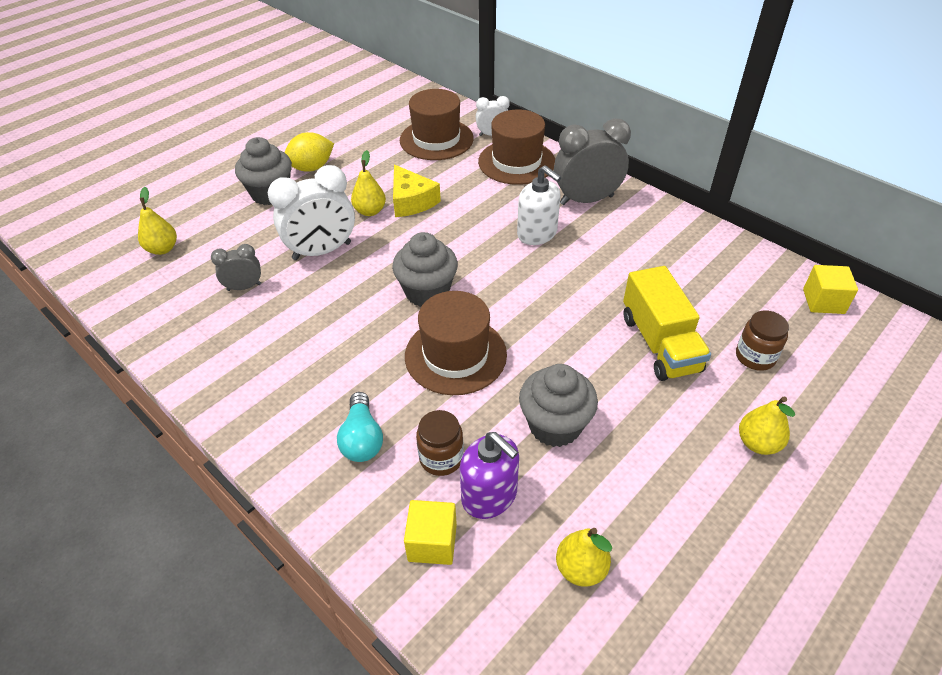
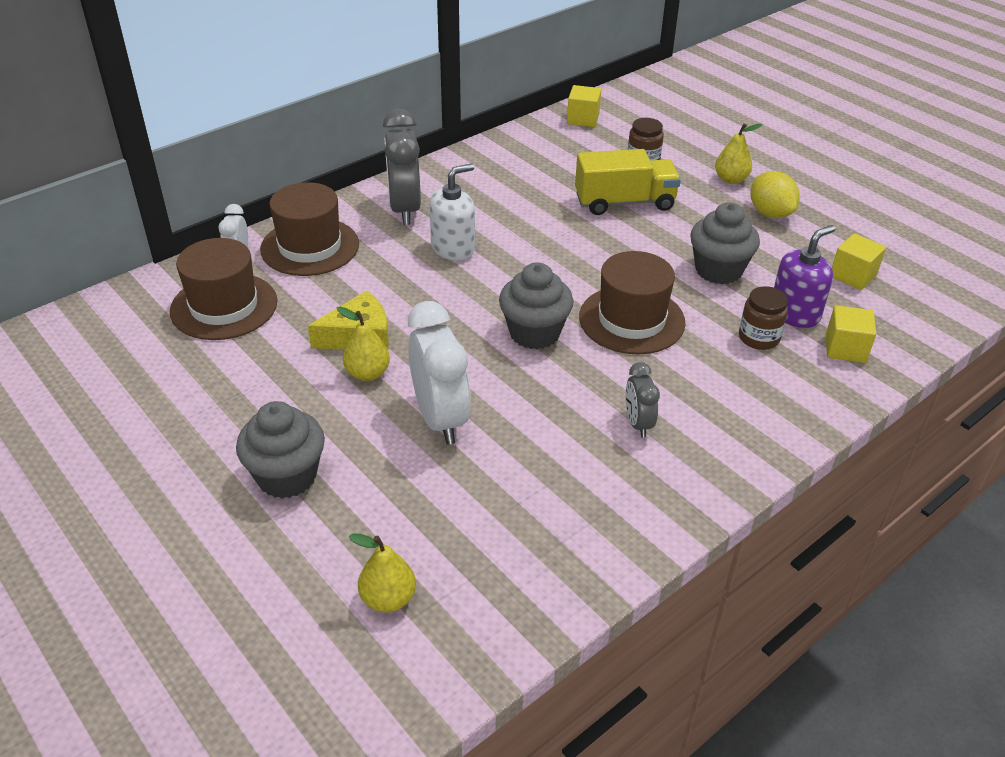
camera: 85 degrees left, 5 degrees down
grey clock [211,244,261,291] -> grey clock moved to [625,362,660,438]
yellow lemon [284,132,334,172] -> yellow lemon moved to [750,171,800,218]
turquoise light bulb [337,392,383,462] -> none
yellow pear [556,528,612,587] -> yellow cube [832,233,886,290]

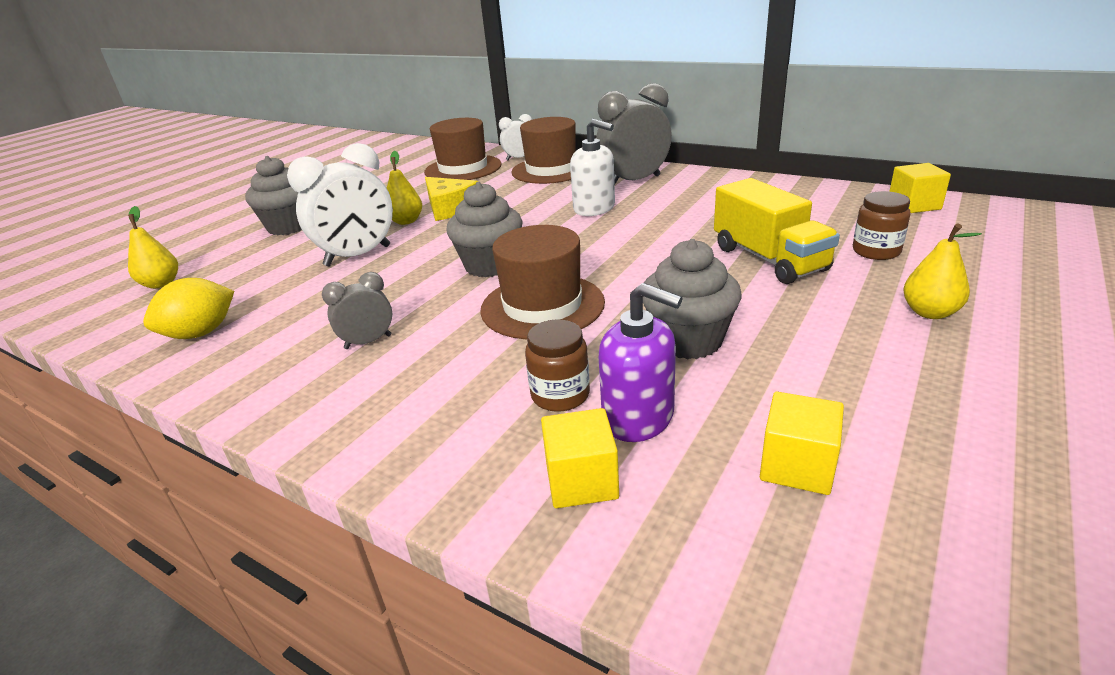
camera: 75 degrees right, 10 degrees down
yellow lemon [750,171,800,218] -> yellow lemon moved to [143,278,234,339]

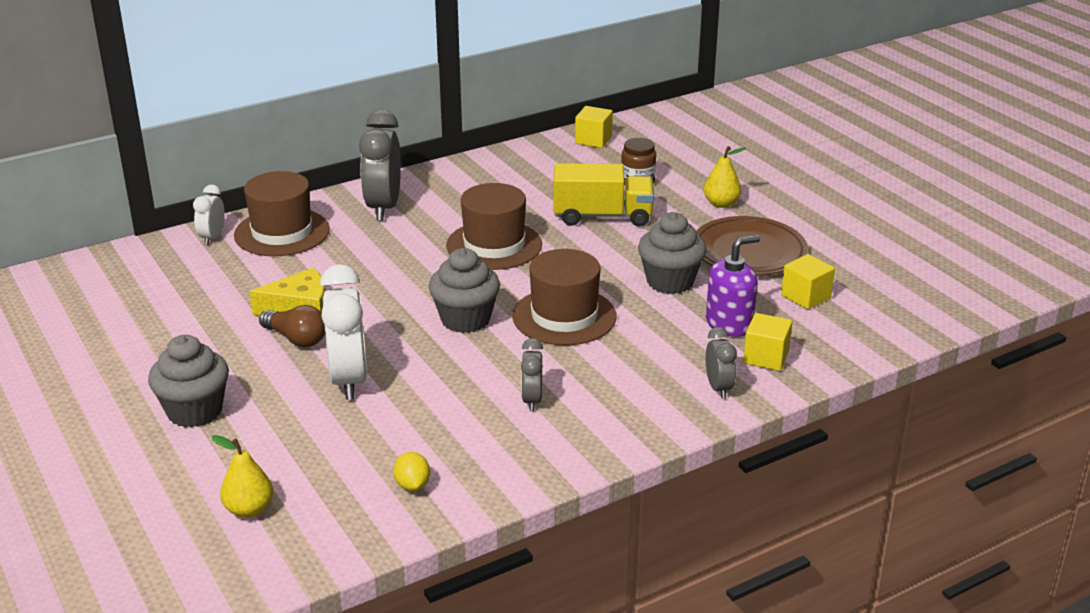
camera: 65 degrees left, 0 degrees up
yellow lemon [143,278,234,339] -> yellow lemon [393,452,430,491], size x0.62
yellow pear [387,151,422,225] -> brown light bulb [259,305,325,347]
brown hat [424,118,502,180] -> brown hat moved to [446,183,542,270]
brown jar [525,319,590,412] -> none
white soap dispenser [570,119,615,216] -> none
none -> brown plate [696,216,808,275]
none -> grey clock [706,327,737,399]

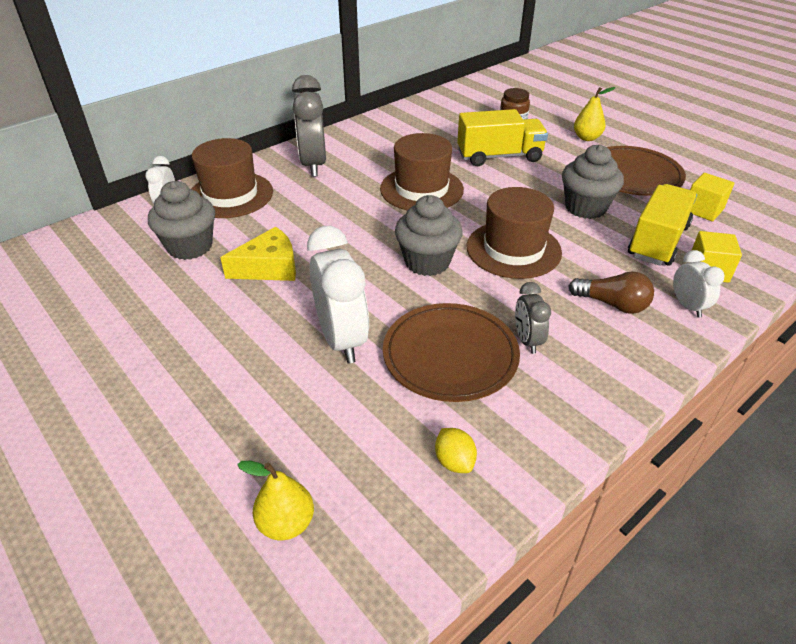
camera: 10 degrees left, 10 degrees up
grey cupcake [148,335,229,428] -> grey cupcake moved to [148,181,215,260]
brown light bulb [259,305,325,347] -> brown light bulb moved to [568,271,654,314]
yellow cube [575,106,613,148] -> none
purple soap dispenser [706,235,760,337] -> yellow truck [628,184,697,266]
grey clock [706,327,737,399] -> white clock [673,250,725,318]
none -> brown plate [383,303,520,402]

